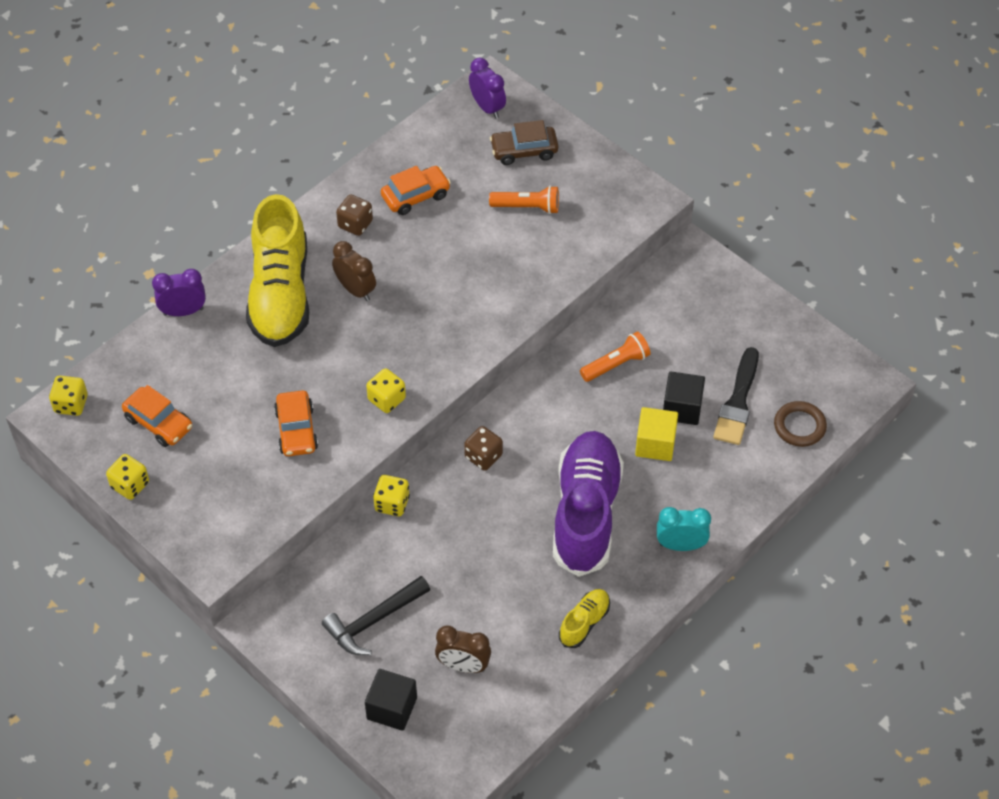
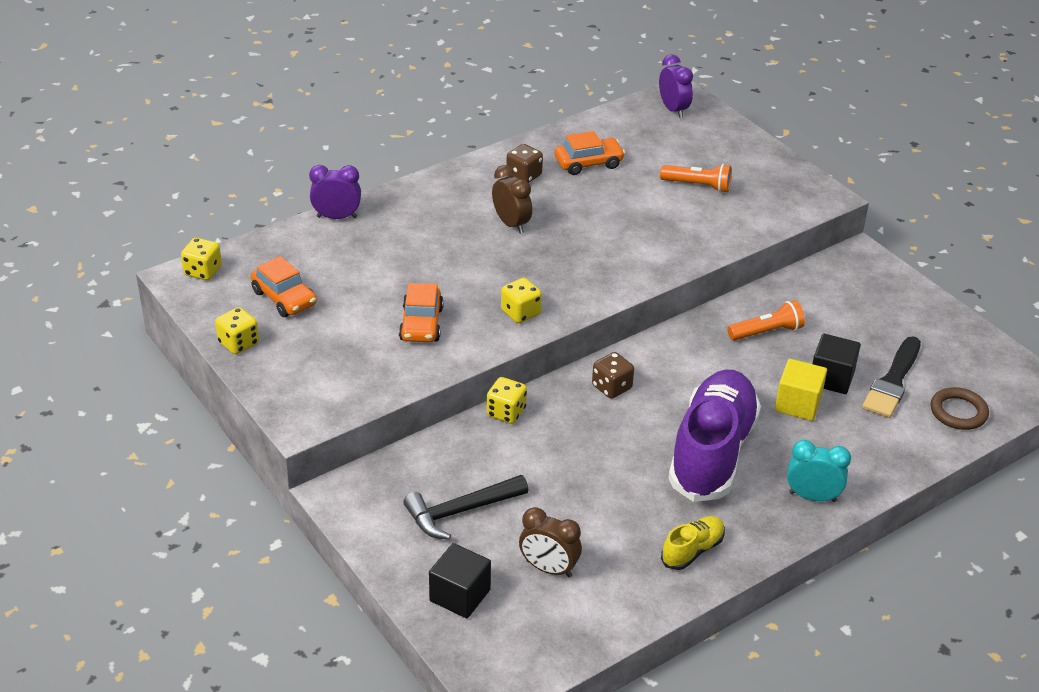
camera: 10 degrees right, 15 degrees down
yellow shoe [246,194,309,347] -> none
brown car [490,120,558,165] -> none

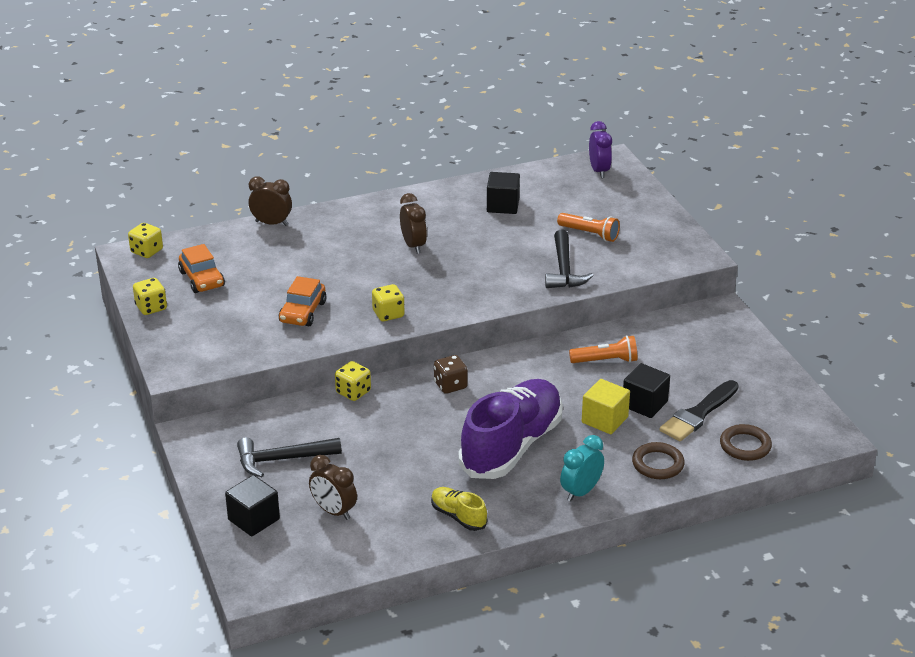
camera: 15 degrees right, 5 degrees down
purple clock [309,165,361,219] -> brown clock [249,176,292,226]
brown dice [506,144,543,183] -> none
orange car [554,131,625,175] -> black cube [487,172,520,214]
yellow shoe [661,516,725,570] -> yellow shoe turned 105 degrees counterclockwise [431,487,487,531]
turquoise clock [787,440,851,502] -> turquoise clock turned 75 degrees counterclockwise [560,435,604,502]
none -> black hammer [545,230,594,288]
none -> brown ring [632,442,685,479]

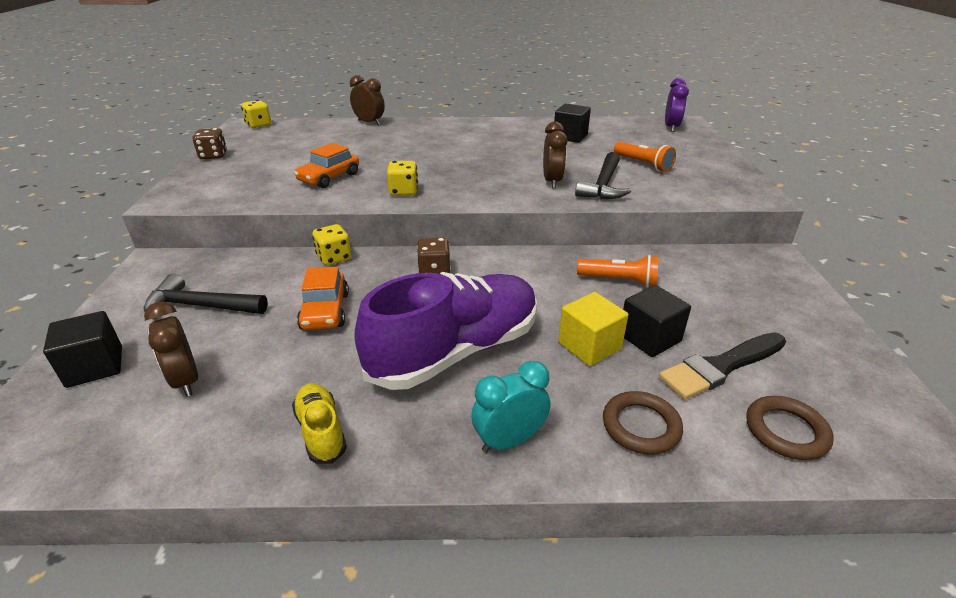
camera: 20 degrees right, 0 degrees up
yellow dice [133,278,167,315] -> brown dice [192,128,227,159]
orange car [178,244,225,293] -> orange car moved to [297,267,349,330]
brown clock [400,193,427,254] -> brown clock moved to [543,122,568,188]

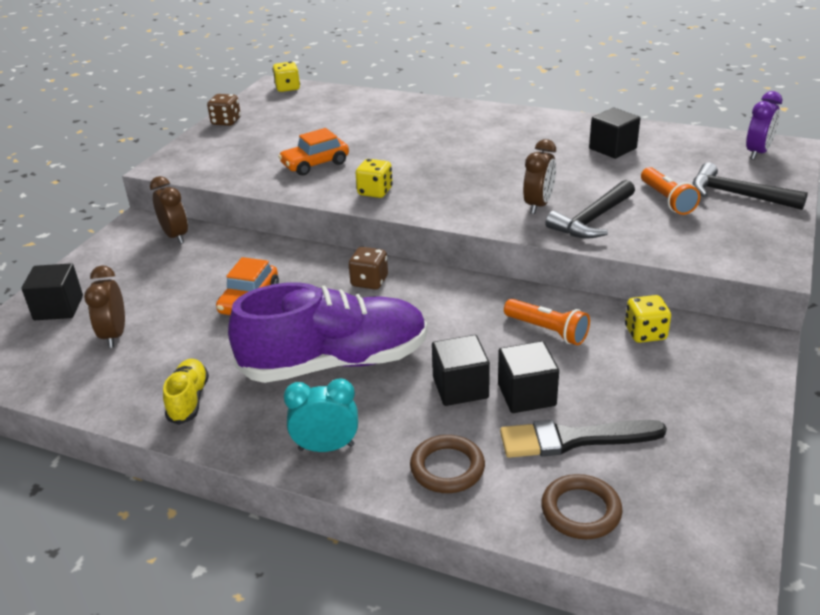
camera: 25 degrees right, 0 degrees up
black hammer [143,274,268,319] -> black hammer moved to [692,162,808,210]
yellow dice [312,224,351,265] -> yellow dice moved to [625,295,671,343]
brown clock [350,75,385,125] -> brown clock moved to [150,176,188,244]
yellow cube [558,292,629,366] -> black cube [432,335,490,406]

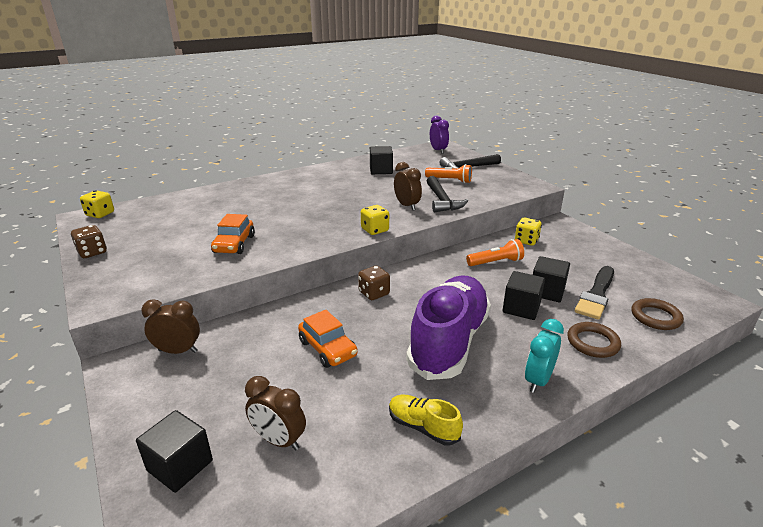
camera: 55 degrees left, 5 degrees down
yellow dice [356,159,393,198] -> yellow dice moved to [361,205,389,235]

